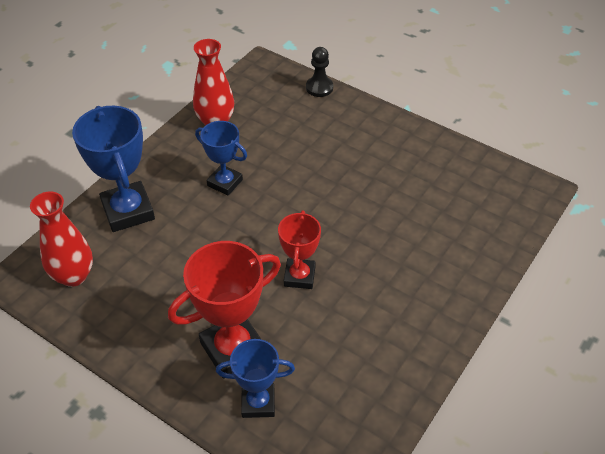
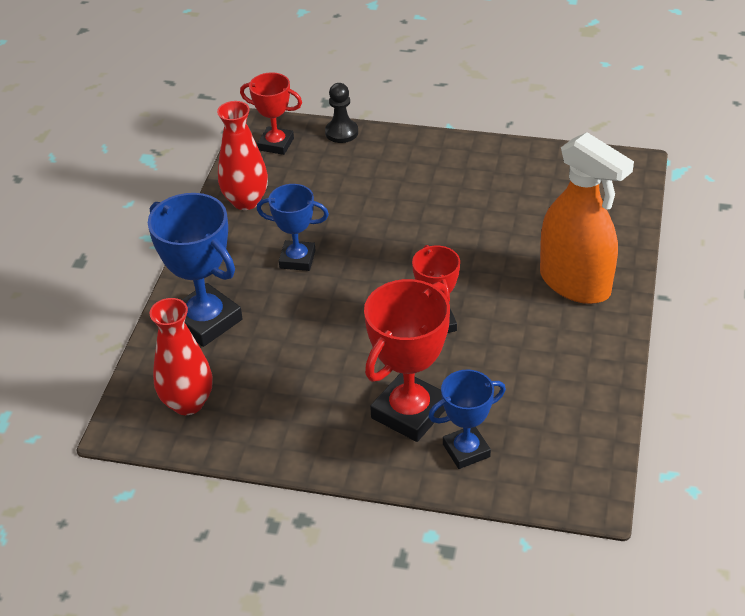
camera: 20 degrees left, 5 degrees down
none -> red trophy [240,72,302,155]
none -> orange spray bottle [540,132,634,304]

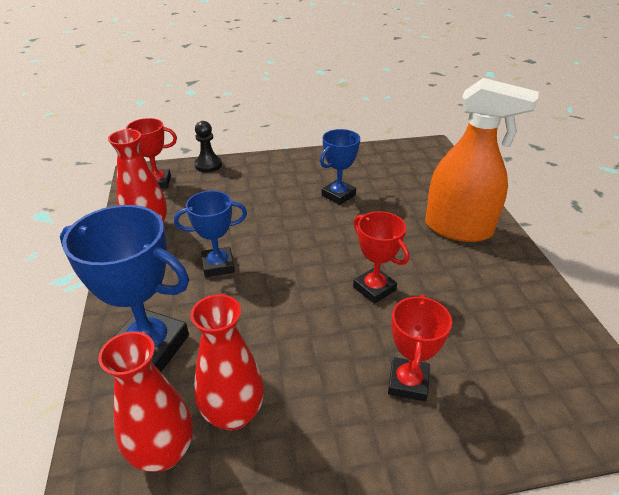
camera: 25 degrees left, 5 degrees down
red trophy [364,279,450,442] -> red trophy [388,294,452,401], size x0.62
blue trophy [428,369,506,469] -> blue trophy moved to [320,129,360,205]
none -> red vase [190,294,264,430]

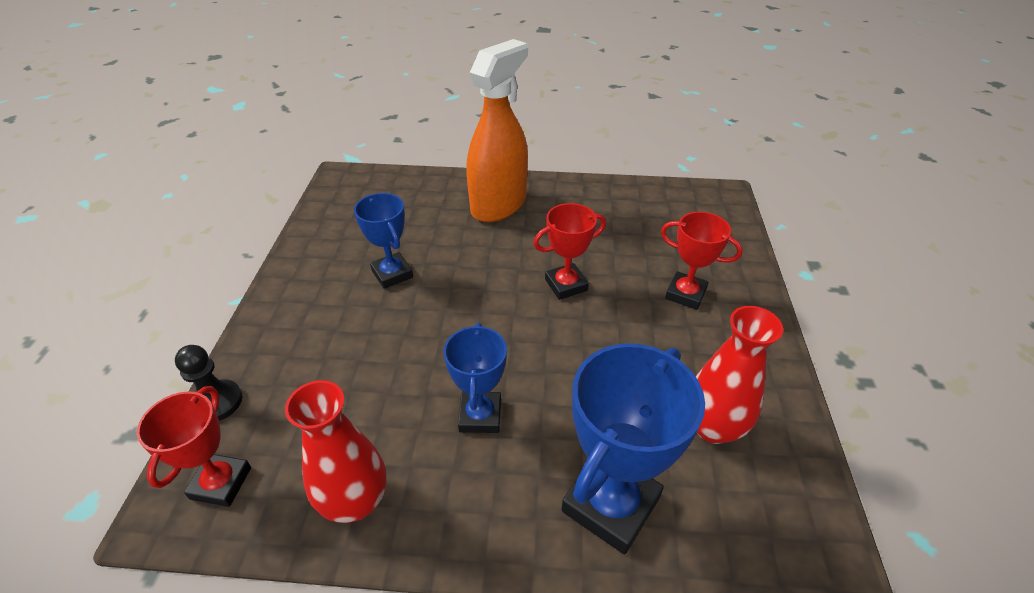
camera: 75 degrees left, 5 degrees up
red vase [98,331,193,472] -> none

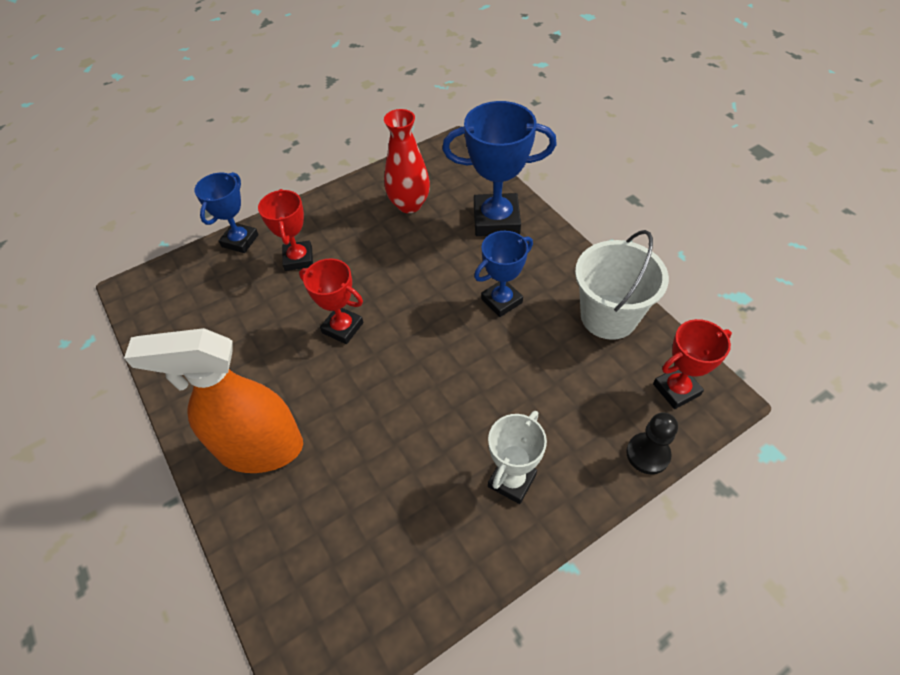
camera: 125 degrees left, 10 degrees up
red vase [285,380,387,523] -> white bucket [575,230,669,340]
blue trophy [354,193,413,289] -> blue trophy moved to [194,172,259,253]
none -> white trophy [488,411,547,504]

